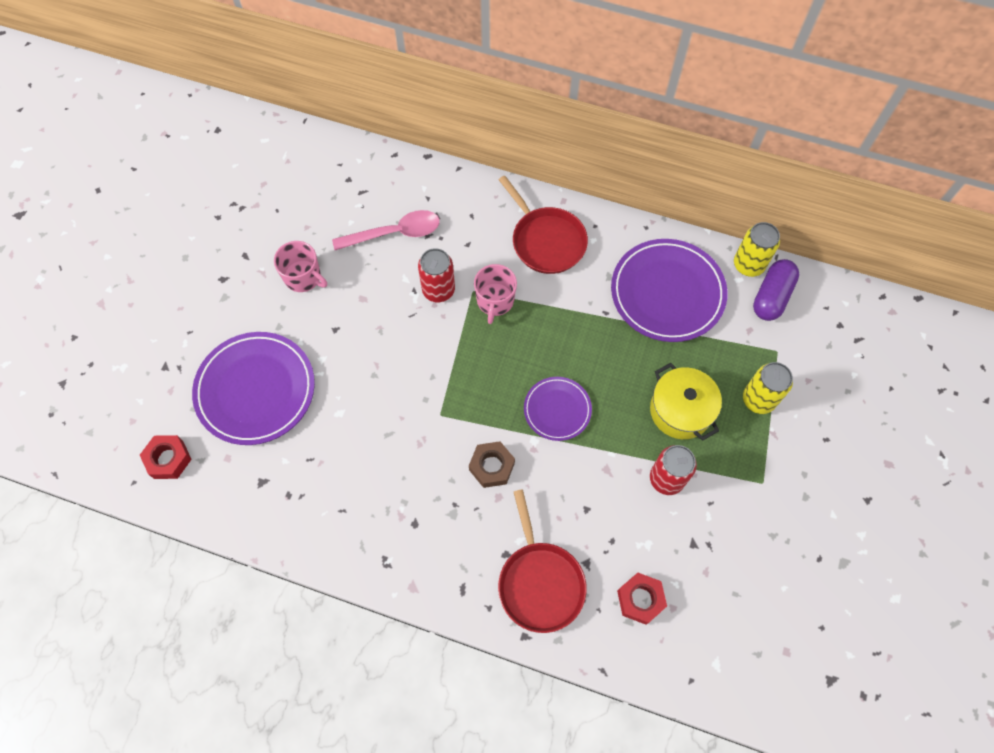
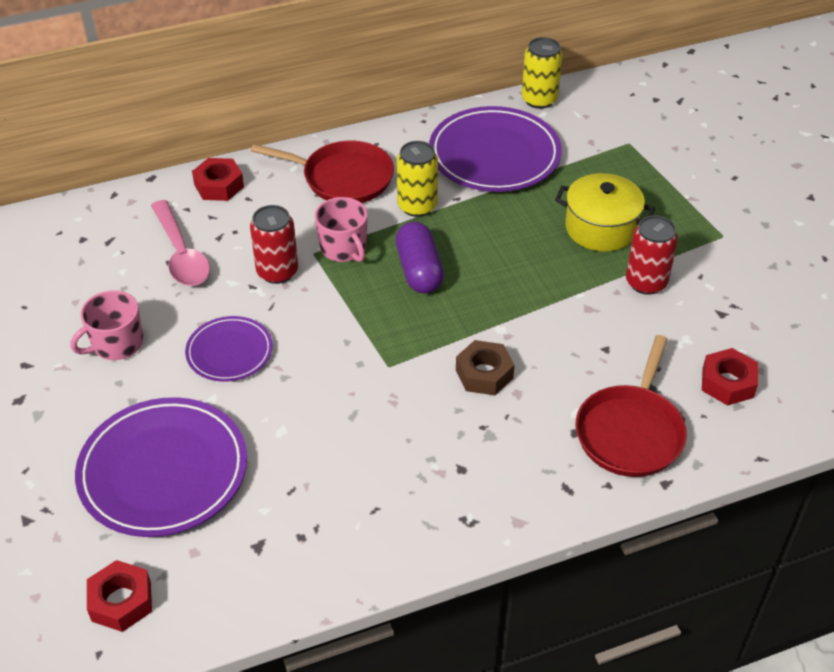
camera: 40 degrees left, 20 degrees down
pink mug [274,241,327,292] -> pink mug turned 150 degrees clockwise [70,290,143,360]
pink spoon [332,210,440,250] -> pink spoon turned 120 degrees clockwise [151,200,210,286]
red pan [498,489,587,633] -> red pan turned 75 degrees clockwise [576,335,687,477]
purple plate [524,377,592,441] -> purple plate moved to [185,316,273,382]
yellow can [743,362,793,414] -> yellow can moved to [397,141,438,217]
purple capsule [753,259,799,321] -> purple capsule moved to [396,222,444,293]
none -> red nut [192,158,244,201]

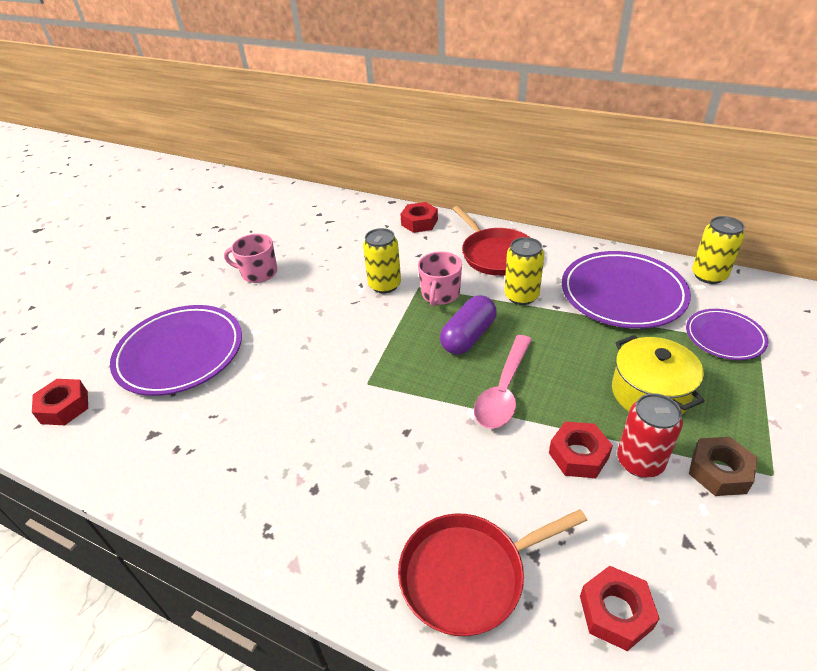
camera: 50 degrees right, 5 degrees down
pink spoon [151,200,210,286] -> pink spoon moved to [474,335,532,429]
purple plate [185,316,273,382] -> purple plate moved to [686,309,768,360]
red can [250,205,298,284] -> yellow can [363,228,401,293]
brown nut [456,340,515,395] -> brown nut moved to [689,437,757,496]
none -> red nut [549,421,613,478]

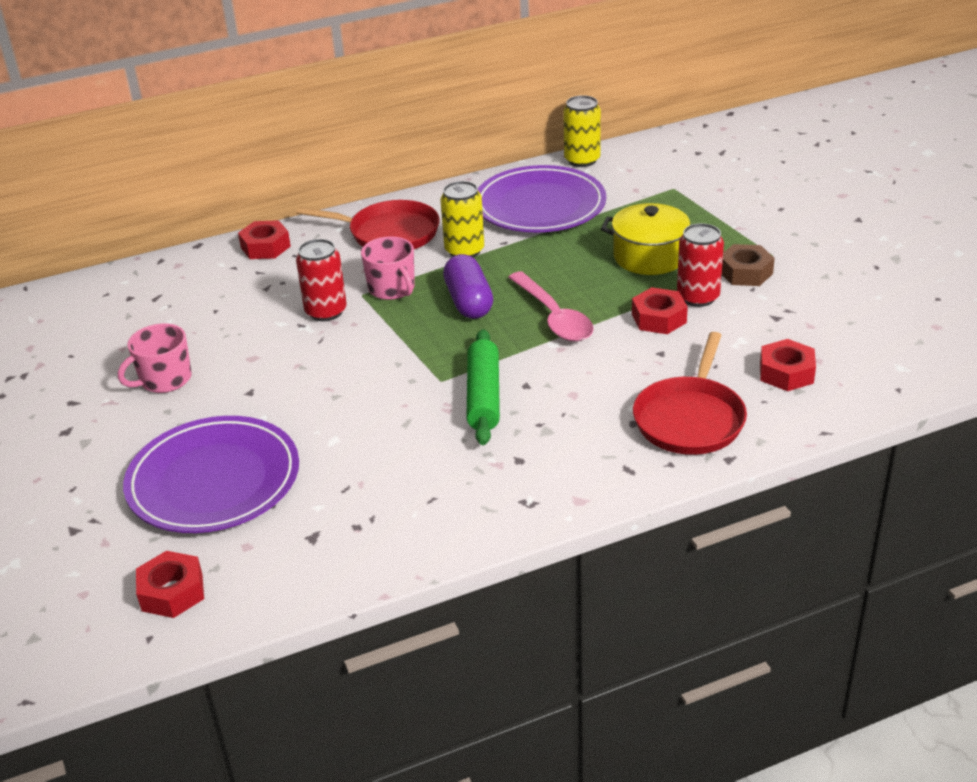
camera: 50 degrees left, 5 degrees down
yellow can [363,228,401,293] -> red can [296,239,347,321]
purple plate [686,309,768,360] -> none
none -> green rolling pin [467,329,500,445]

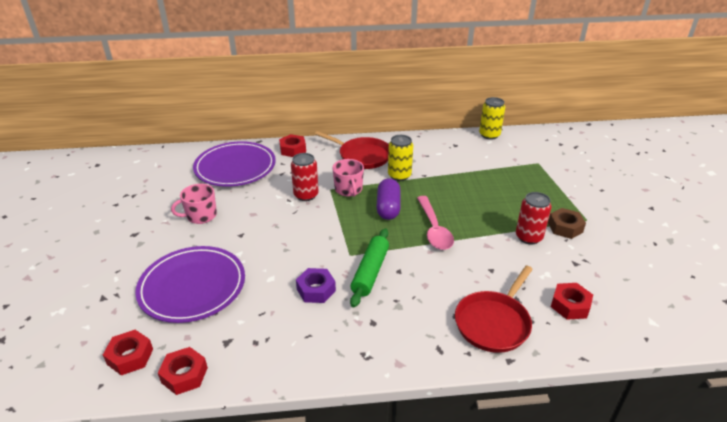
camera: 15 degrees right, 0 degrees up
purple plate [478,165,606,233] -> purple plate moved to [193,141,276,187]
yellow pot [601,203,691,275] -> none
red nut [632,287,688,334] -> red nut moved to [158,347,208,395]
none -> purple nut [296,268,336,303]

